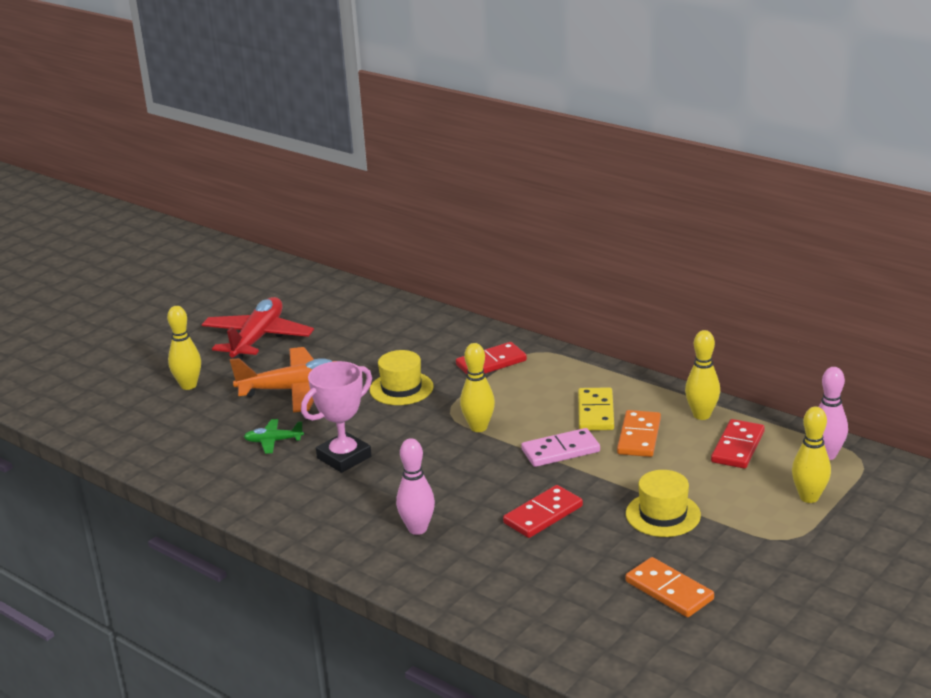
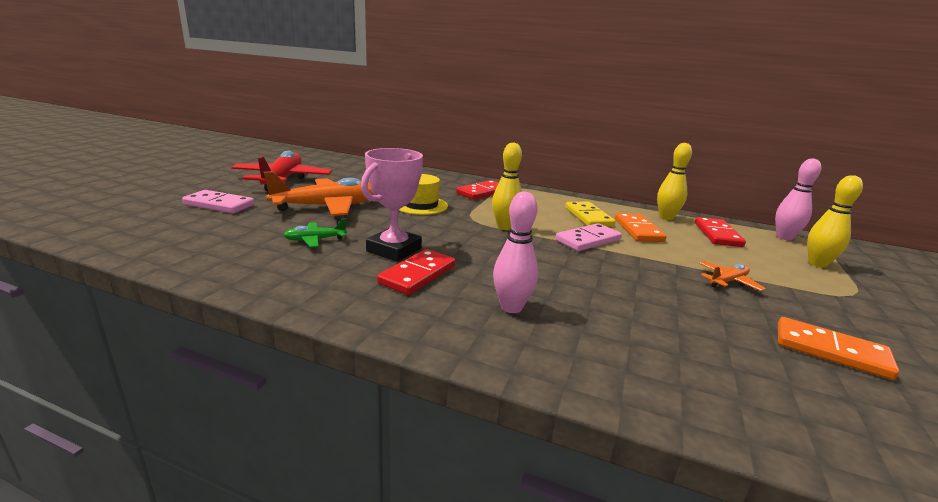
camera: 20 degrees left, 5 degrees down
yellow bowling pin [167,306,201,390] -> pink domino [182,190,254,213]
red domino [503,485,583,538] -> red domino moved to [377,249,455,295]
yellow hat [626,470,701,537] -> orange plane [699,261,766,291]

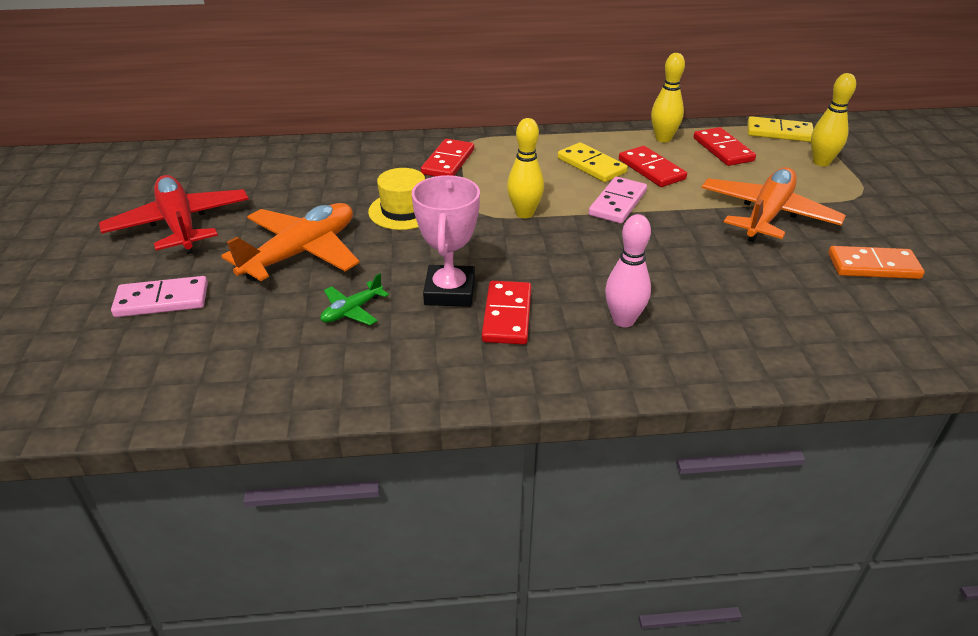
camera: 25 degrees left, 15 degrees up
orange domino [615,213,666,242] -> red domino [619,146,687,187]
orange plane [699,261,766,291] -> orange plane [701,167,846,242], size x2.14
pink bowling pin [775,159,821,241] -> yellow domino [748,116,813,142]

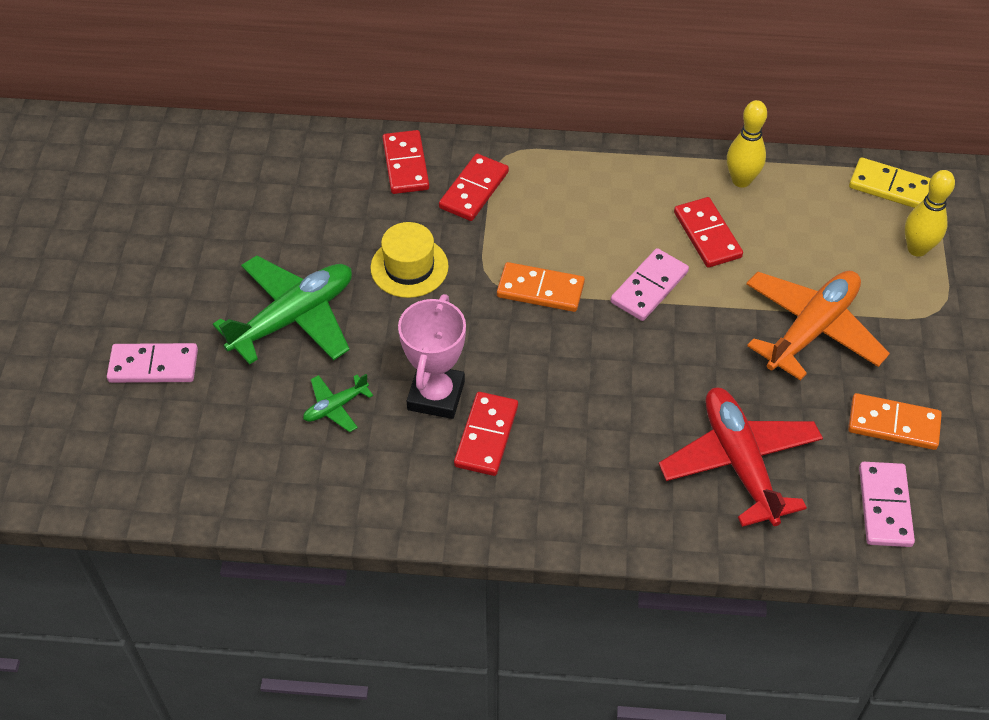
camera: 10 degrees right, 15 degrees up
red plane [99,175,249,254] -> red plane moved to [659,388,823,527]
orange plane [221,203,360,282] -> green plane [213,255,352,365]
yellow bowling pin [507,118,544,218] -> orange domino [497,262,585,312]
yellow domino [558,142,628,182] -> none
pink bowling pin [605,214,651,327] -> none
red domino [693,127,756,166] -> red domino moved to [382,130,429,194]
none -> pink domino [859,462,915,547]

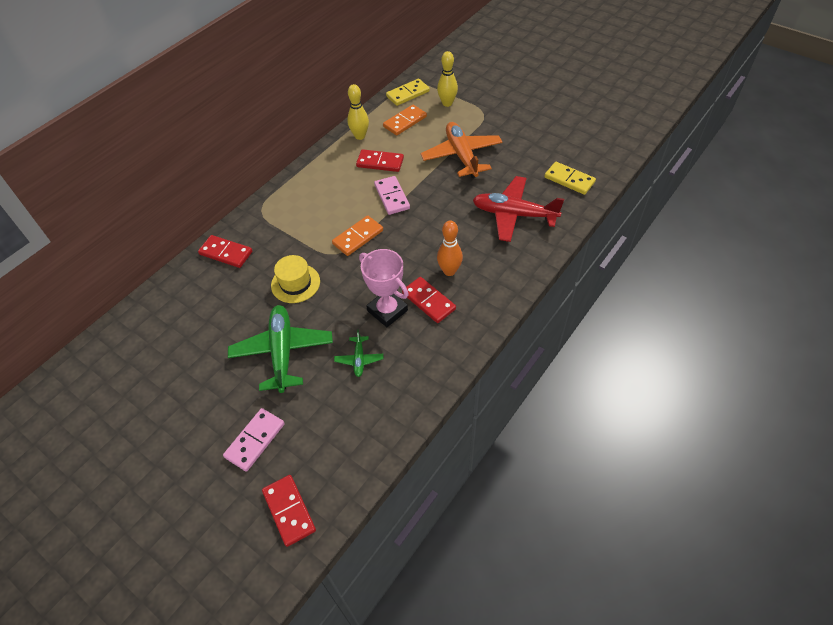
camera: 55 degrees left, 0 degrees up
red domino [439,154,509,221] -> red domino moved to [262,475,316,547]
orange domino [848,393,942,450] -> orange domino moved to [383,105,427,135]
pink domino [859,462,915,547] -> yellow domino [544,162,596,195]
none -> orange bowling pin [437,220,463,276]

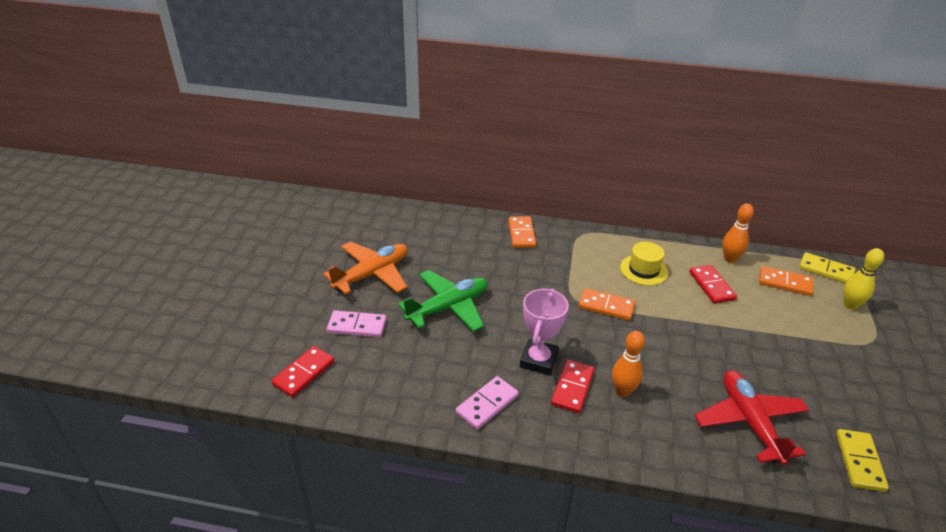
camera: 60 degrees right, 15 degrees down
red domino [198,235,252,268] -> orange domino [508,216,536,248]
yellow hat [271,255,320,303] -> yellow hat moved to [620,242,668,286]
green plane [334,330,383,377] -> none
yellow bowling pin [347,84,369,140] -> orange bowling pin [722,204,754,263]
pink domino [374,176,410,215] -> pink domino moved to [456,376,519,430]
orange plane [421,122,503,178] -> orange plane moved to [323,241,408,294]

